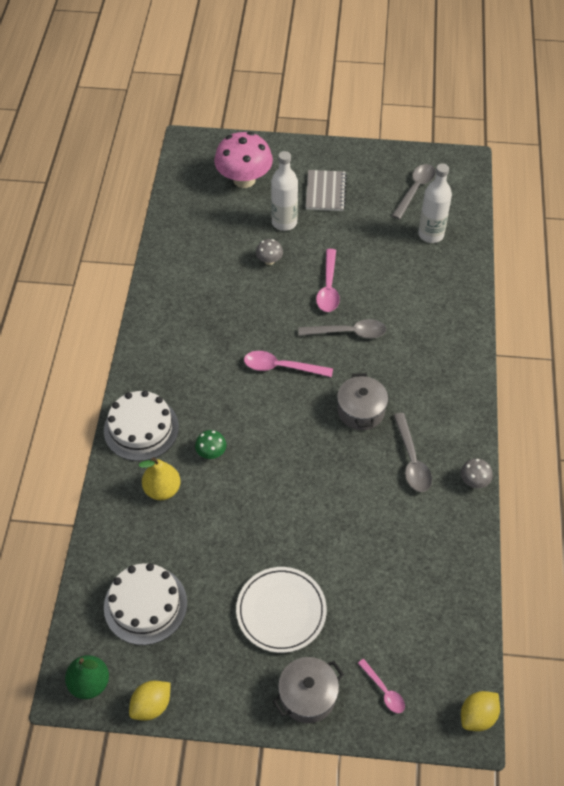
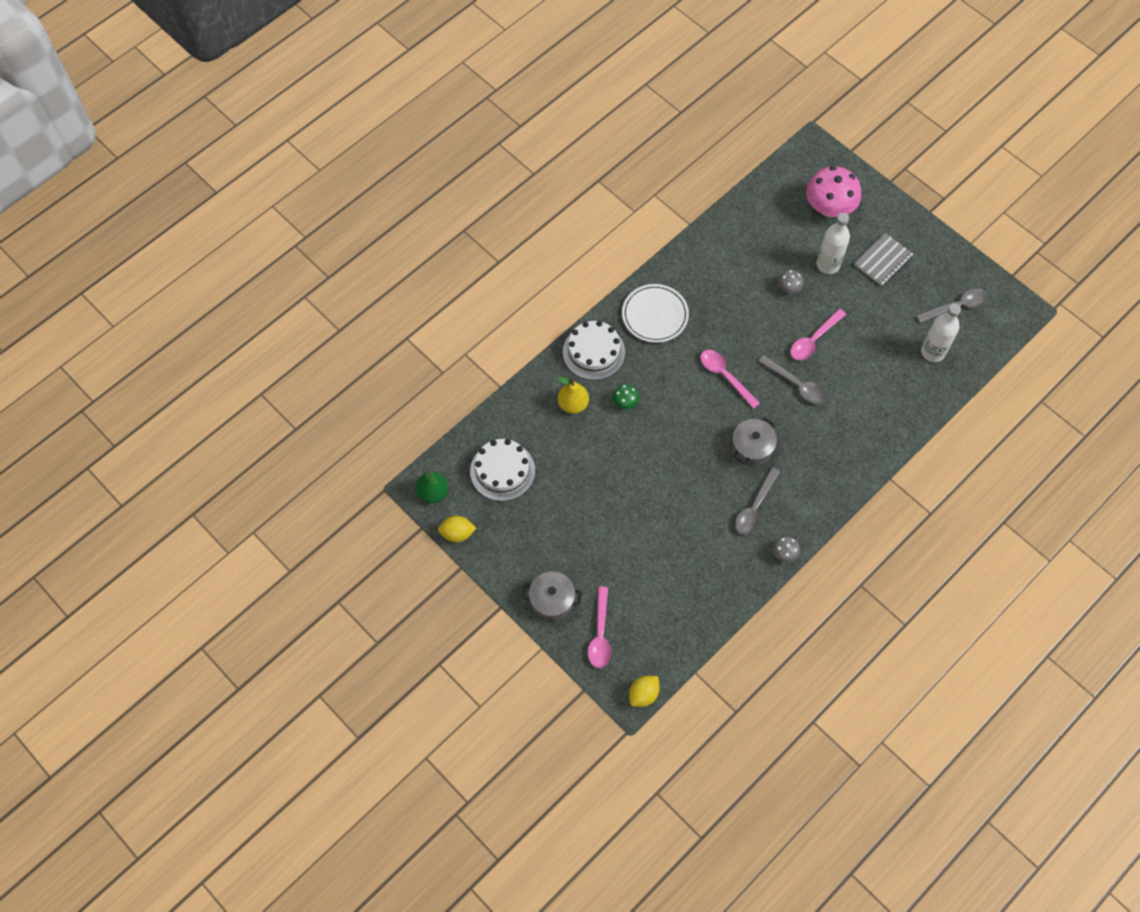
camera: 40 degrees right, 10 degrees up
white plate [236,567,327,653] -> white plate moved to [622,284,689,343]
pink spoon [358,659,405,713] -> pink spoon [588,587,611,668], size x1.66
yellow lemon [461,691,500,731] -> yellow lemon turned 45 degrees counterclockwise [629,676,660,707]

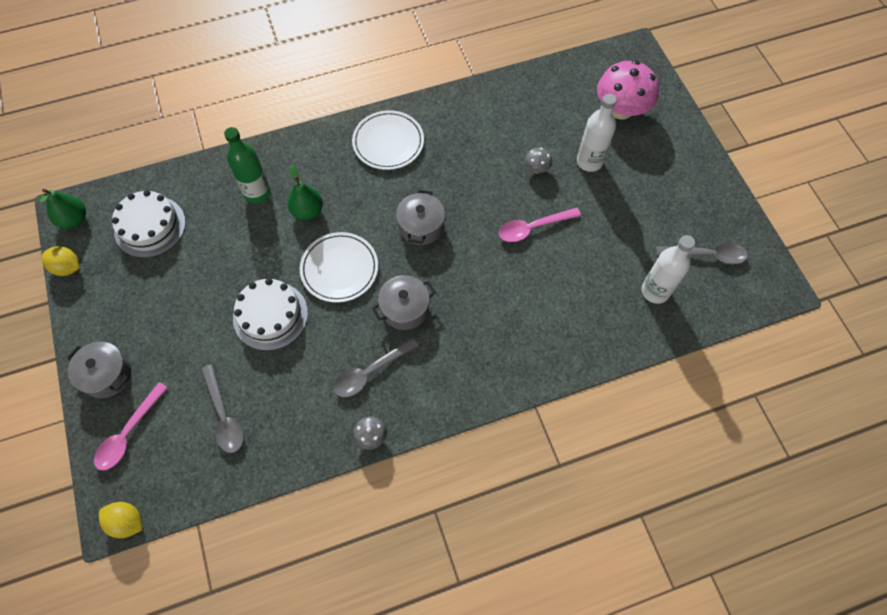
camera: 25 degrees right, 0 degrees up
yellow pear [558,377,589,414] -> green bottle [224,127,271,203]
white cake [563,321,625,380] -> white cake moved to [233,278,308,351]
green mushroom [613,385,639,409] -> green pear [287,165,323,220]
yellow lemon [629,676,660,707] -> yellow lemon turned 45 degrees clockwise [99,502,142,538]
pink spoon [700,350,760,409] -> grey pot [396,190,445,245]
grey spoon [758,355,826,404] -> grey spoon moved to [201,364,244,453]
grey notebook [854,233,913,286] -> none
none -> white plate [300,232,378,302]

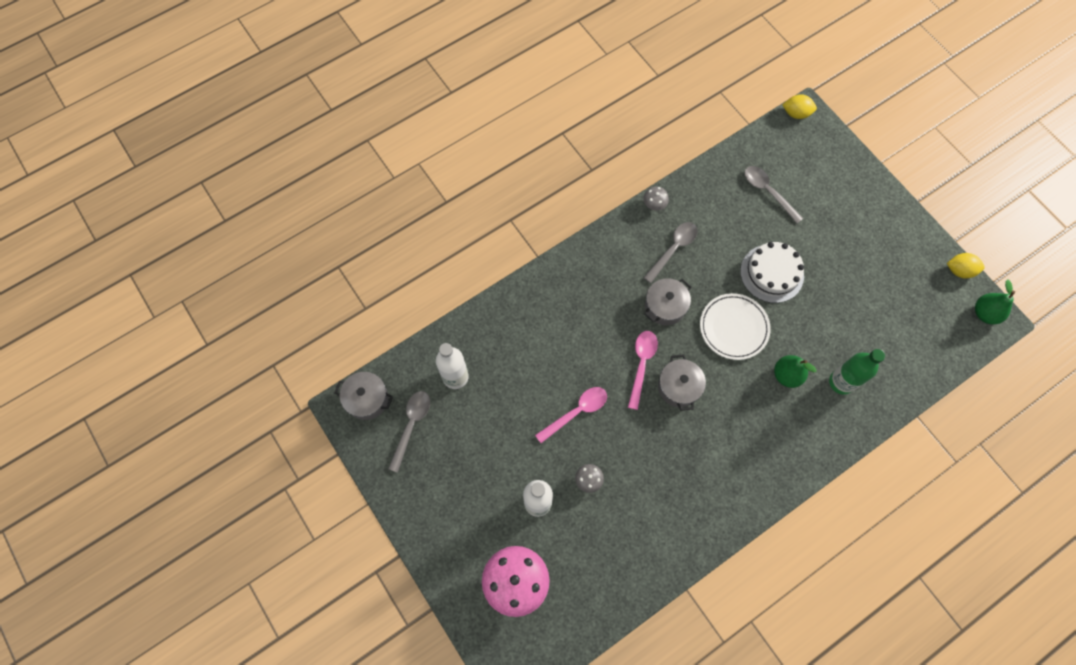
camera: 165 degrees right, 5 degrees up
grey pot [67,341,131,398] -> grey pot moved to [334,372,393,420]
pink spoon [94,382,168,471] -> pink spoon moved to [628,331,658,410]
white cake [112,190,186,258] -> none
white plate [352,110,424,170] -> none
grey spoon [656,243,748,264] -> grey spoon turned 120 degrees clockwise [388,391,430,473]

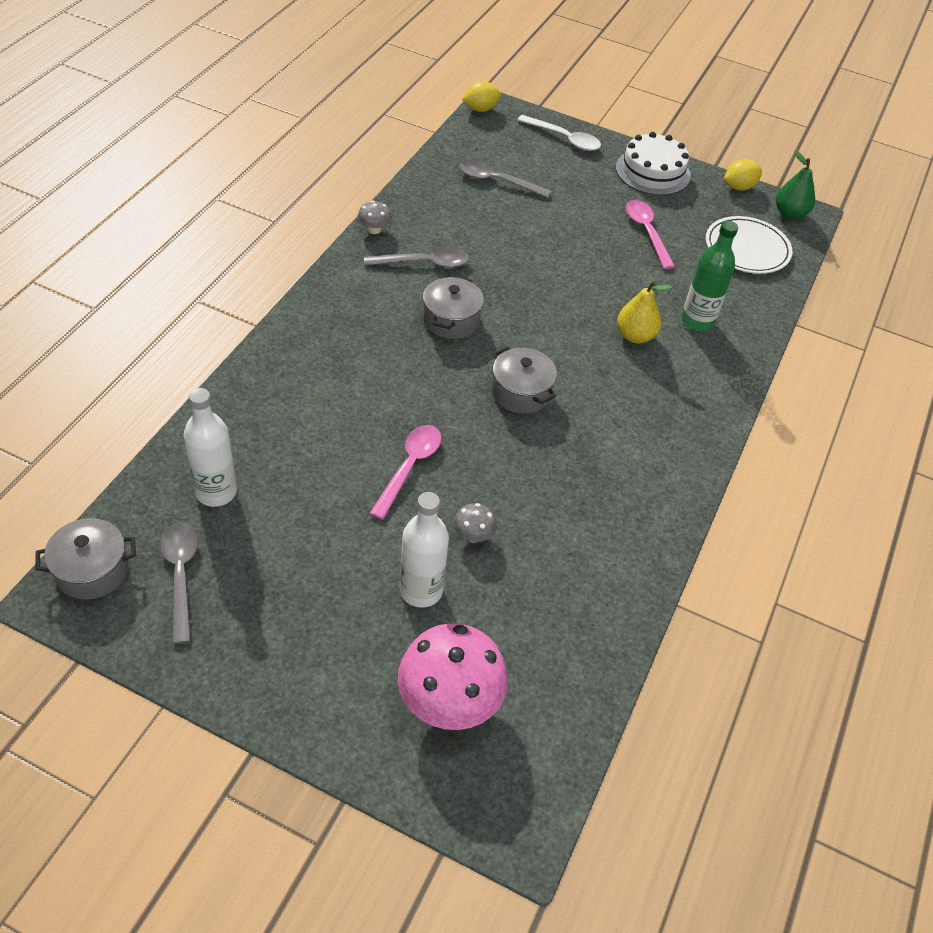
camera: 35 degrees left, 20 degrees down
pink spoon [628,331,658,410] -> pink spoon moved to [626,200,675,269]
grey spoon [643,222,697,283] -> grey spoon turned 75 degrees clockwise [364,247,469,268]
white plate [700,293,771,360] -> white plate moved to [706,216,792,274]
white cake [740,242,804,303] -> white cake moved to [616,132,691,195]
green pear [774,355,817,388] -> yellow pear [617,281,672,343]
none -> white spoon [518,115,601,151]

